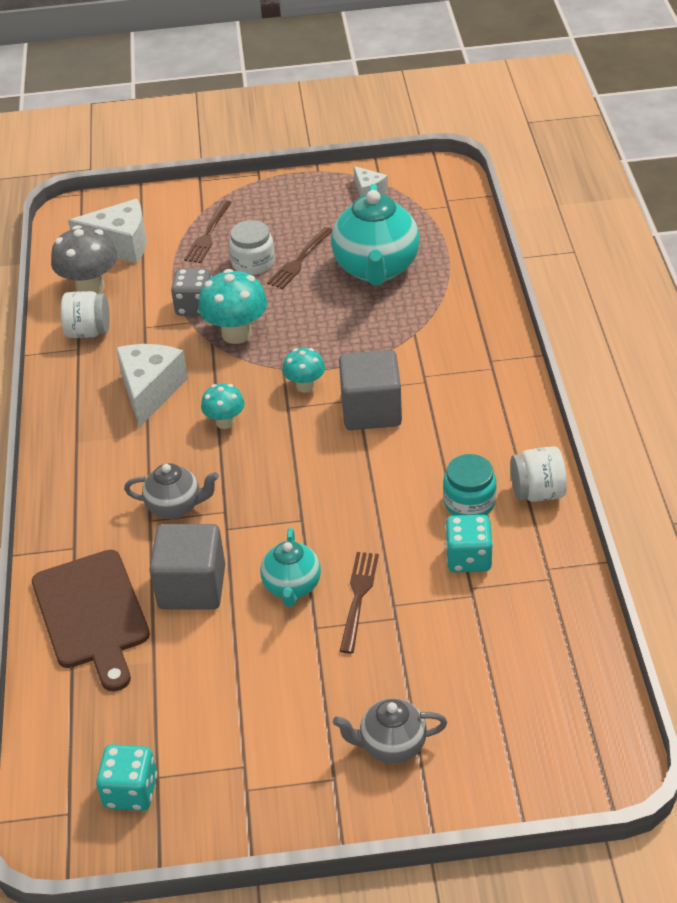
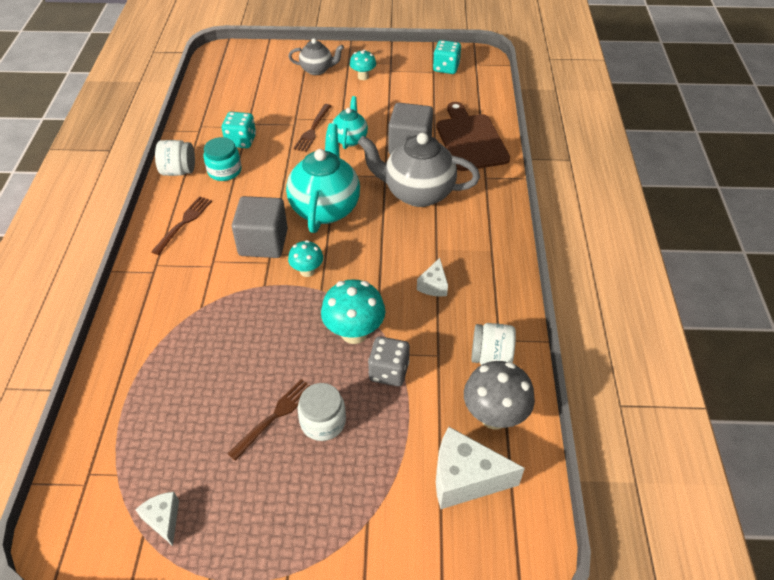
camera: 175 degrees left, 5 degrees up
white cheese [116,344,188,428] -> white cheese [417,258,448,296], size x0.54
grey teapot [124,463,219,519] -> grey teapot [358,133,480,207], size x1.79
brown fork [184,200,232,263] -> brown fork moved to [151,196,212,255]
turquoise mushroom [201,384,245,429] -> turquoise mushroom moved to [350,50,376,80]
turquoise teapot [331,184,420,285] -> turquoise teapot moved to [286,123,360,233]

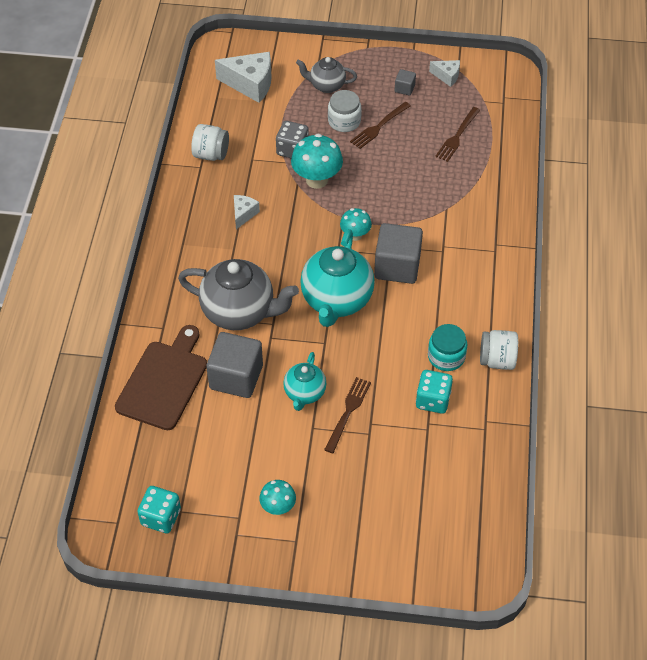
camera: 175 degrees left, 5 degrees up
white cheese [135,492,179,546] -> white cheese turned 45 degrees counterclockwise [429,60,460,87]
brown fork [151,196,212,255] -> brown fork moved to [435,107,480,162]
grey teapot [288,38,344,75] -> grey teapot moved to [296,57,357,93]
brown cutting board [436,102,510,171] -> brown cutting board turned 150 degrees counterclockwise [115,325,207,430]
grey mushroom [464,361,535,429] -> none
none -> grey cube [395,69,416,96]

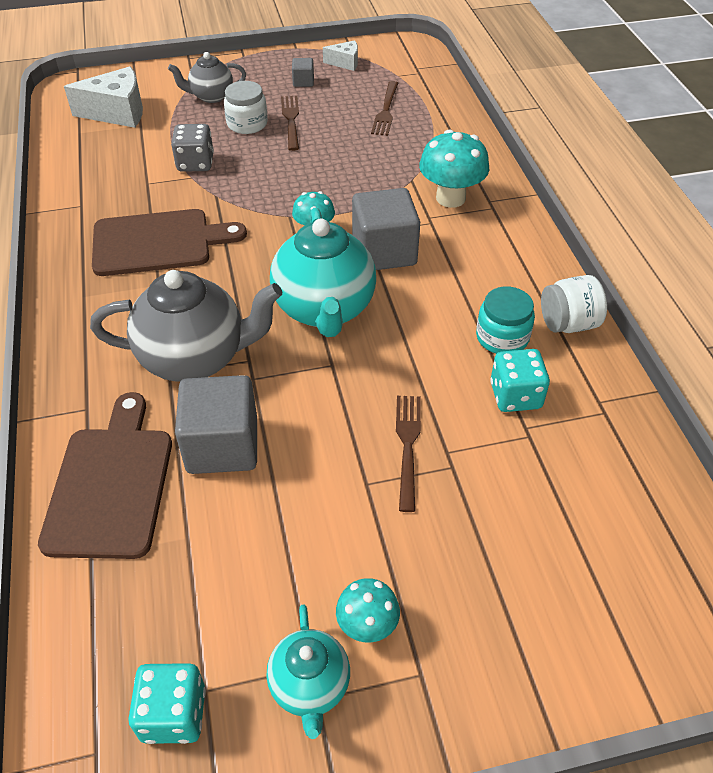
camera: 20 degrees left, 5 degrees down
white jar [191,124,229,161] -> none
white cheese [234,195,260,229] -> brown cutting board [92,209,247,276]
turquoise teapot [283,352,327,411] -> turquoise teapot moved to [267,605,350,739]
turquoise mushroom [291,134,343,189] -> turquoise mushroom moved to [419,130,489,208]
brown fork [350,102,411,149] -> brown fork turned 150 degrees clockwise [281,96,299,151]

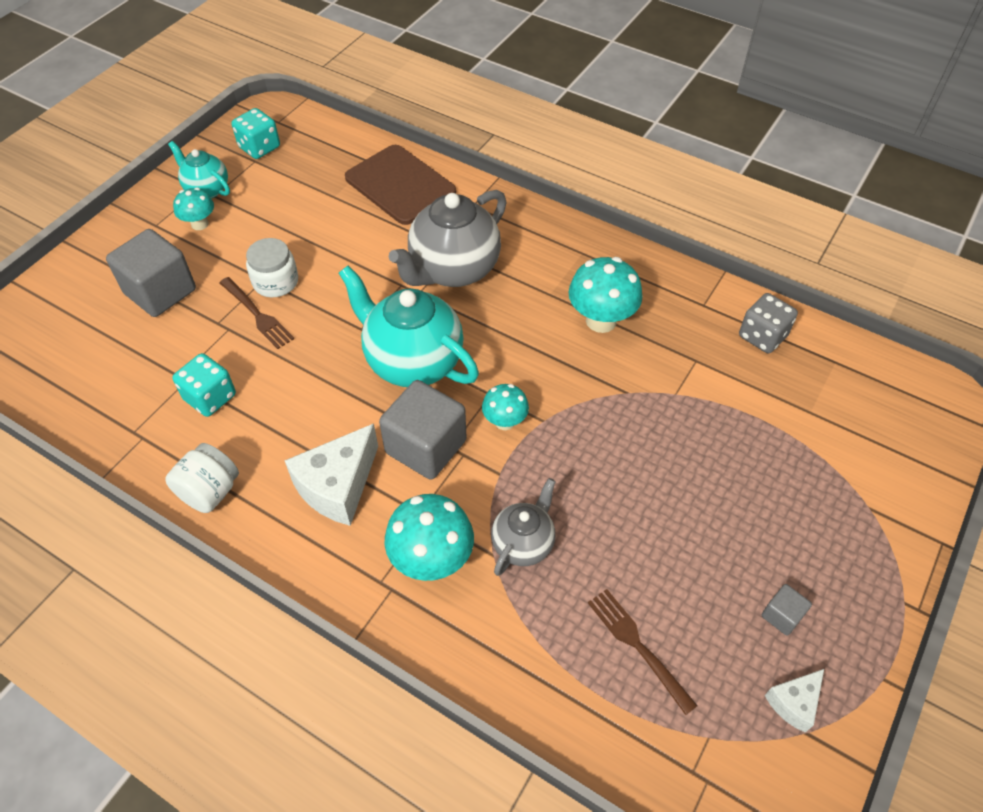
camera: 135 degrees right, 5 degrees up
white cheese [64,66,143,128] -> white cheese moved to [284,423,378,526]
brown cutting board [92,209,247,276] -> turquoise mushroom [569,257,643,333]
grey teapot [168,52,246,103] -> grey teapot moved to [491,478,556,576]
grey dice [171,124,214,172] -> grey dice moved to [739,293,798,353]
grey cube [175,375,257,474] -> grey cube moved to [106,229,196,317]
white jar [224,81,268,134] -> white jar moved to [246,238,298,297]
brown fork [281,96,299,151] -> none
turquoise jar [476,286,535,354] -> none

